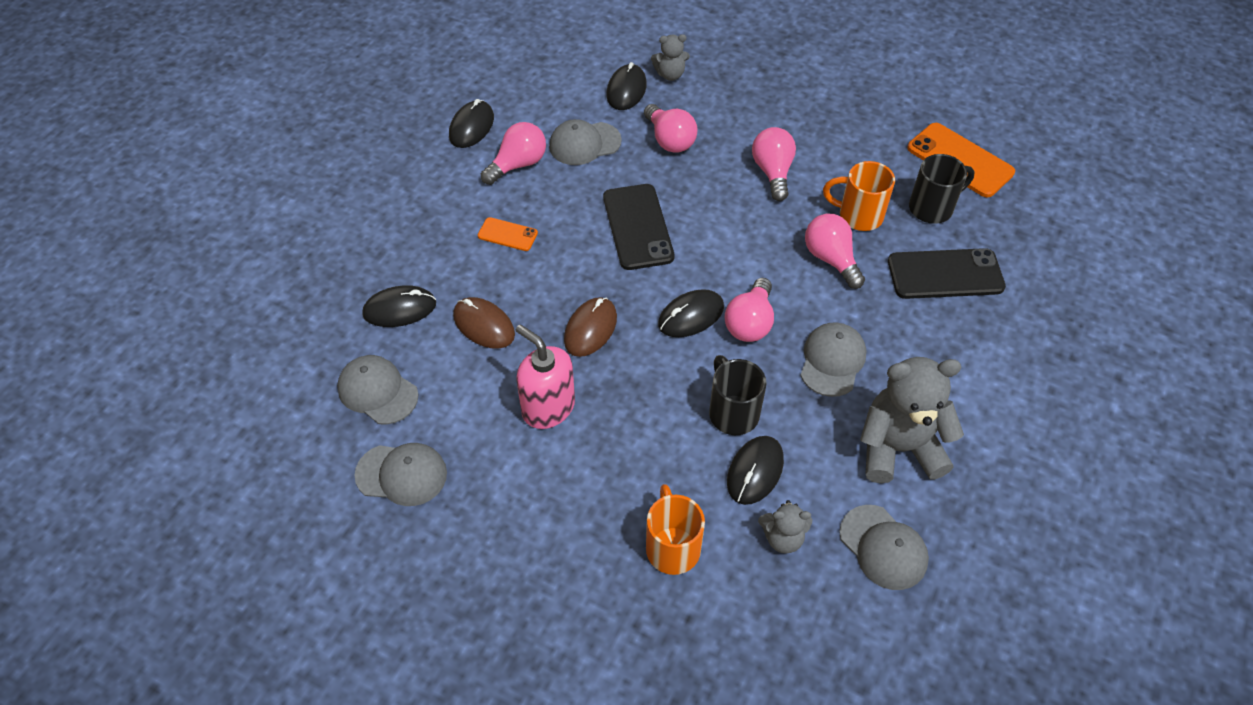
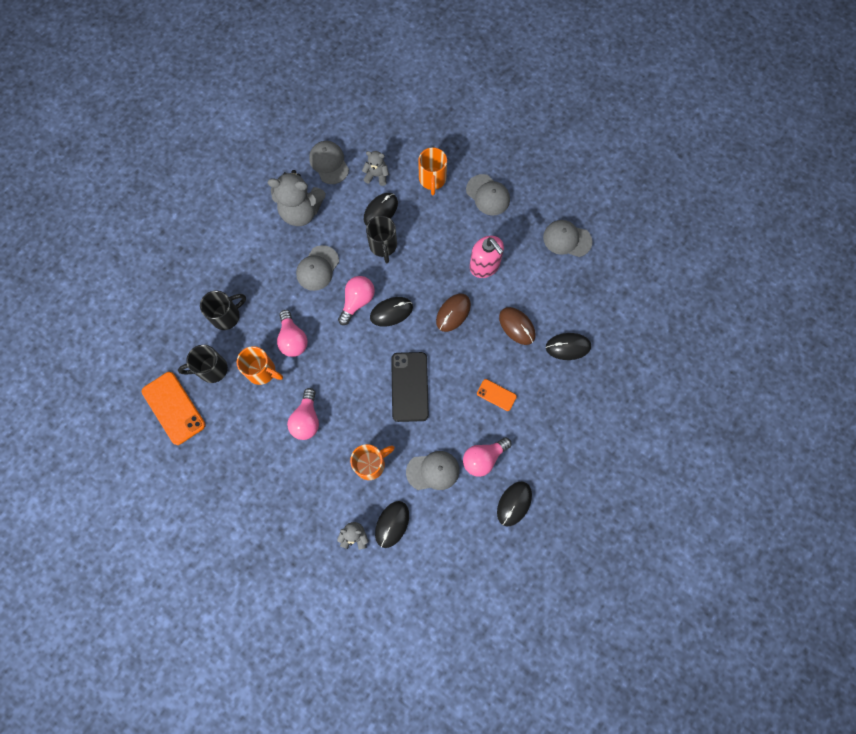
camera: 170 degrees left, 20 degrees up
grey cap [337,355,418,424] -> grey cap moved to [466,174,510,216]
pink light bulb [644,104,697,153] -> orange mug [350,444,395,480]
black phone [888,248,1006,299] -> black mug [200,291,246,330]

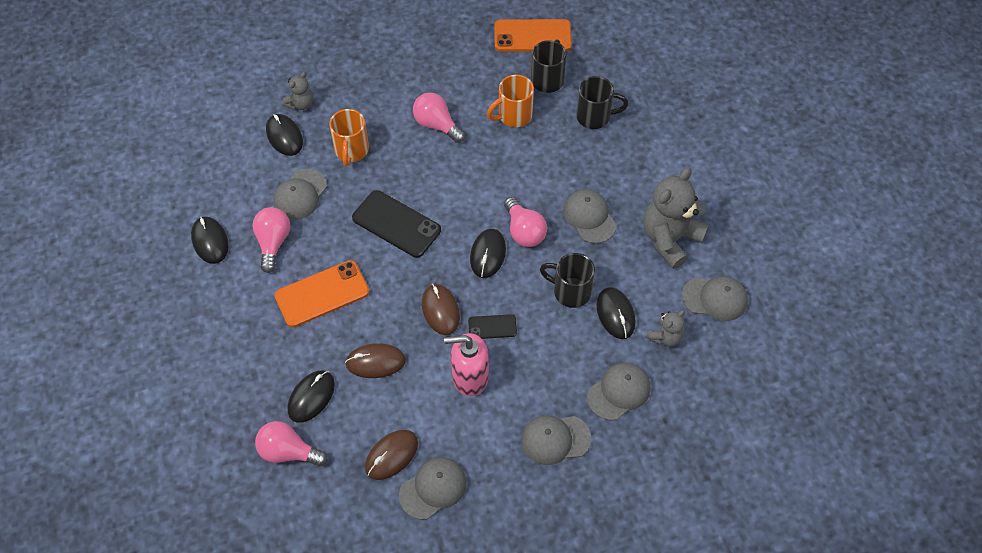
camera: 125 degrees right, 15 degrees down
black mug [200,291,246,330] -> black mug turned 90 degrees counterclockwise [576,76,628,129]
pink light bulb [277,310,308,357] -> pink light bulb moved to [255,421,327,466]
orange mug [418,147,447,195] -> grey cap [587,363,651,421]
orange phone [477,379,517,411] -> orange phone [274,260,369,327], size x1.89
none -> brown mouse [365,430,418,480]
none -> black phone [468,314,517,339]

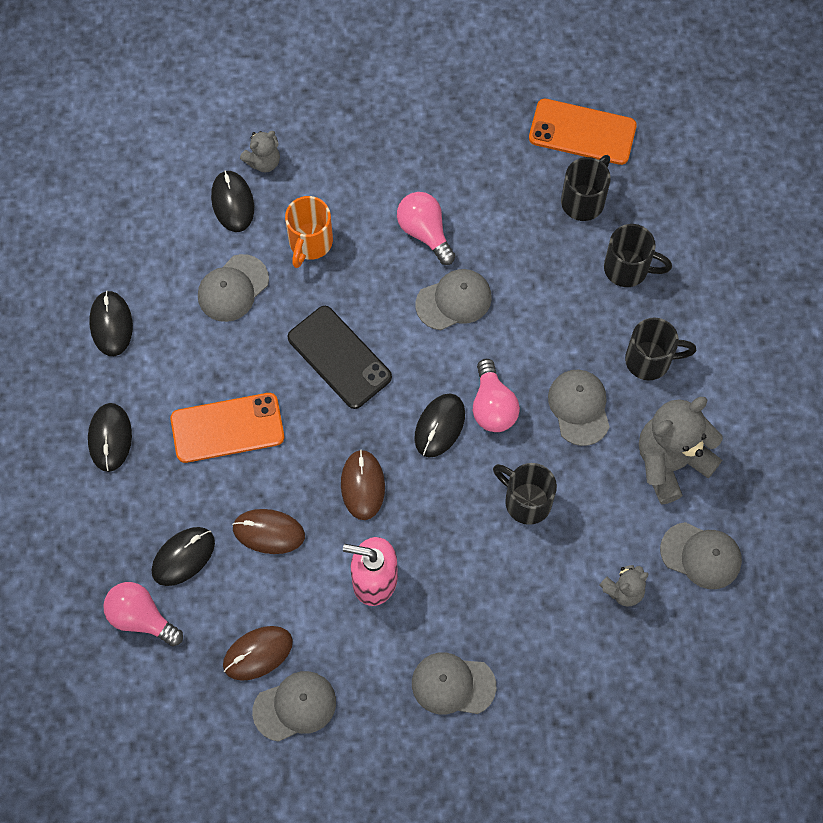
camera: 15 degrees right, 10 degrees up
pink light bulb [252,207,290,273] -> none
black phone [468,314,517,339] -> none
orange mug [487,75,534,127] -> none
grey cap [587,363,651,421] -> grey cap moved to [415,269,492,330]
black mouse [597,287,636,339] -> black mouse moved to [88,403,132,472]
none -> black mug [625,318,696,380]

